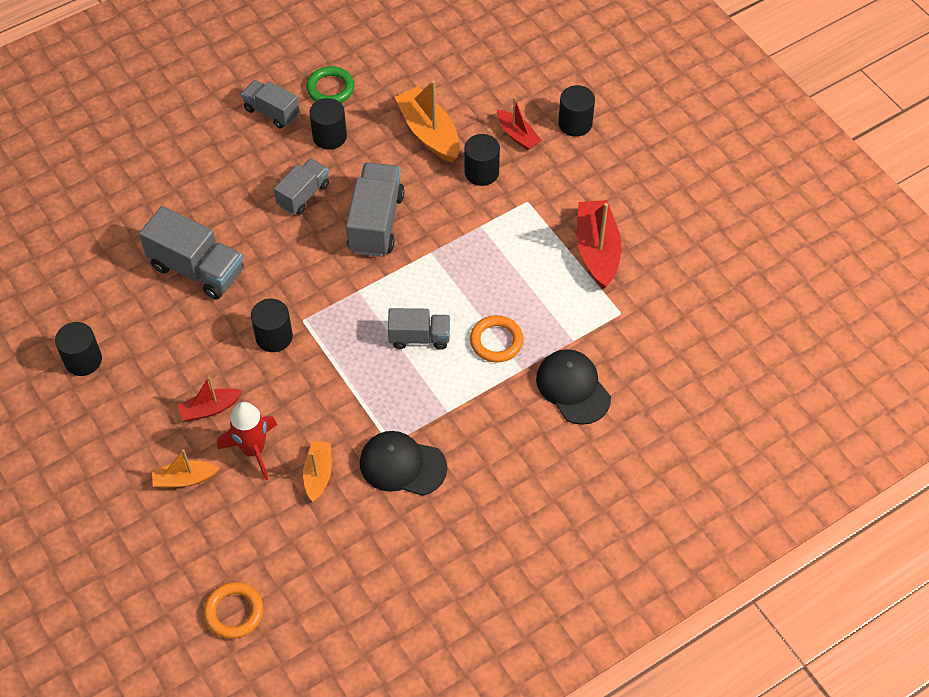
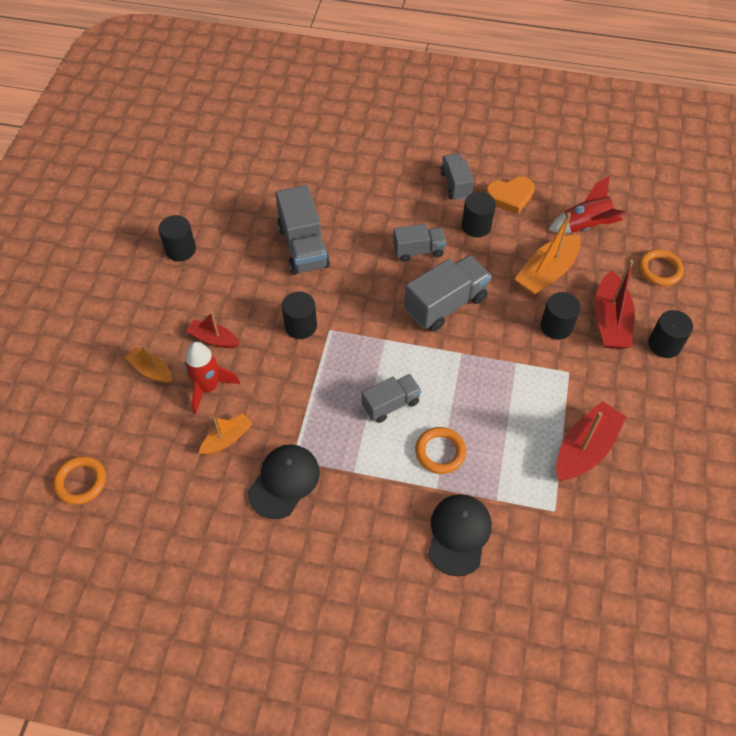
camera: 45 degrees right, 0 degrees up
green ring [306,66,354,103] -> orange heart [485,177,535,214]
black cap [360,431,447,496] -> black cap turned 60 degrees clockwise [248,444,320,519]
grey truck [388,308,450,350] -> grey truck turned 75 degrees counterclockwise [362,374,421,423]
orange boat [394,80,460,163] -> orange boat turned 150 degrees counterclockwise [515,213,581,296]
red boat [497,97,542,151] -> red boat [595,260,635,349], size x1.70
none -> red rocket [548,176,627,233]
none -> orange ring [638,249,684,286]

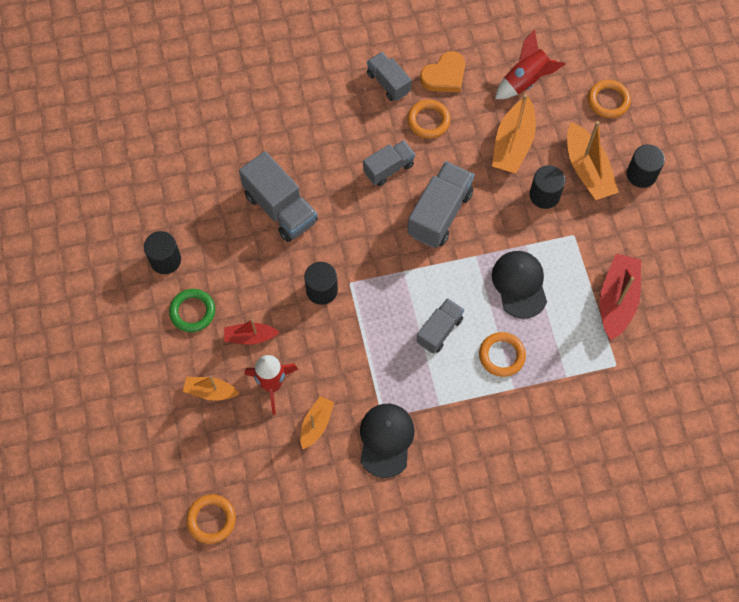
camera: 25 degrees left, 10 degrees up
black cap [428,494,492,577] -> black cap moved to [492,251,547,319]
black cylinder [462,192,496,237] -> orange ring [407,100,451,139]
red boat [595,260,635,349] -> orange boat [567,121,619,200]
none -> green ring [169,289,215,332]

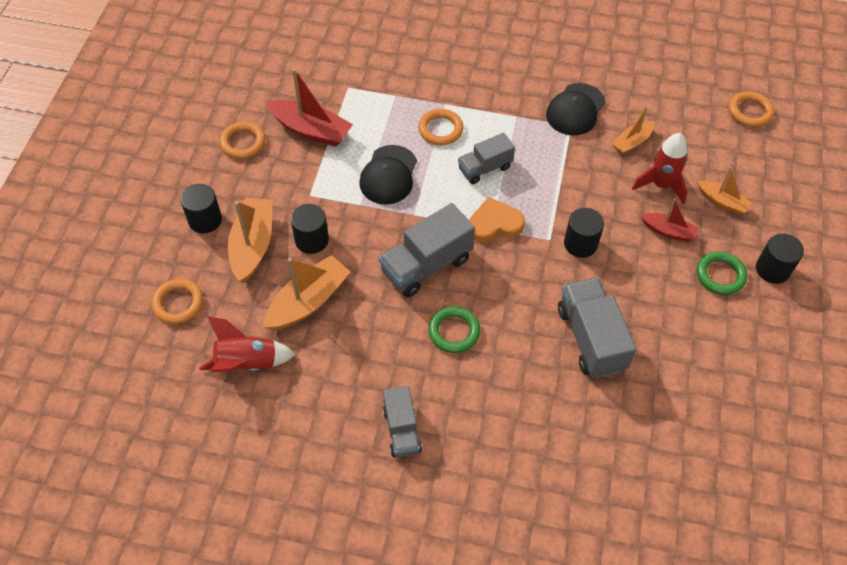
camera: 155 degrees left, 10 degrees down
black cylinder [144,231,181,274] -> black cylinder moved to [756,233,804,284]
grey truck [363,140,415,186] -> green ring [428,306,480,353]
orange ring [407,100,451,139] -> orange ring moved to [219,122,265,159]
orange heart [420,51,465,92] -> orange heart moved to [469,197,525,242]
red boat [600,254,641,340] -> red boat turned 105 degrees counterclockwise [267,69,353,147]

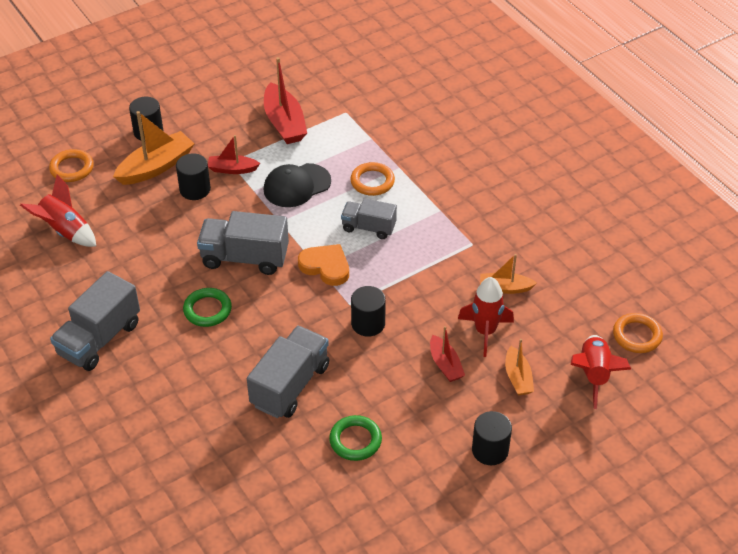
camera: 45 degrees right, 10 degrees down
orange ring [219,122,265,159] -> none
orange boat [263,255,350,330] -> none
grey truck [383,386,422,457] -> grey truck [50,271,140,371], size x1.60
black cap [546,83,605,135] -> none
green ring [697,251,747,295] -> green ring moved to [329,415,382,461]
none -> red boat [208,135,260,174]
none -> red rocket [571,335,631,409]

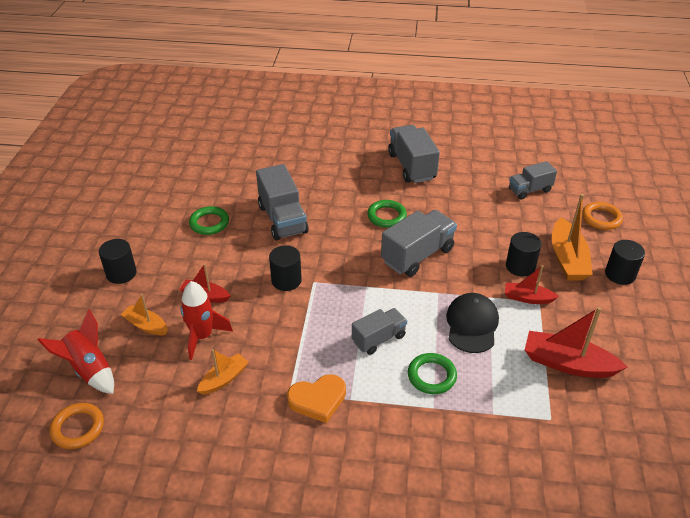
camera: 130 degrees right, 5 degrees down
red rocket [20,174,96,247] -> grey truck [509,161,557,200]
red boat [208,135,260,174] -> red boat turned 120 degrees counterclockwise [505,265,559,304]
orange heart [298,244,349,286] -> orange heart moved to [287,374,346,423]
orange ring [350,162,395,196] -> green ring [408,353,457,394]

